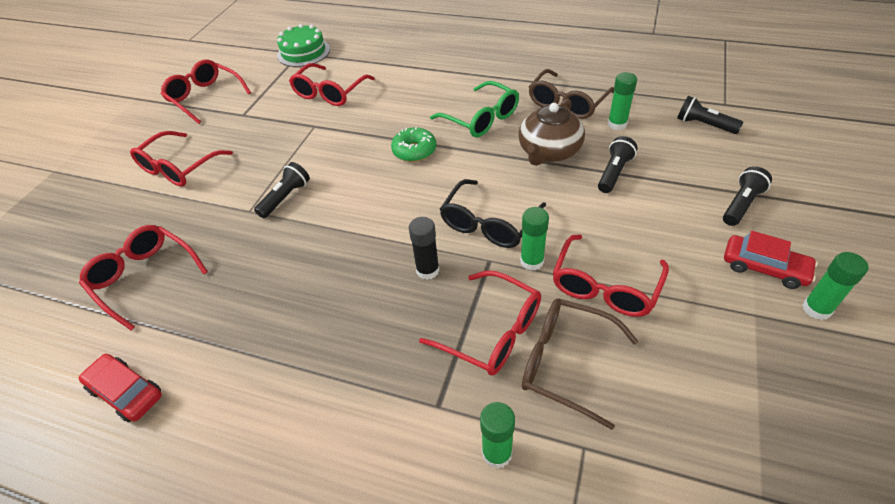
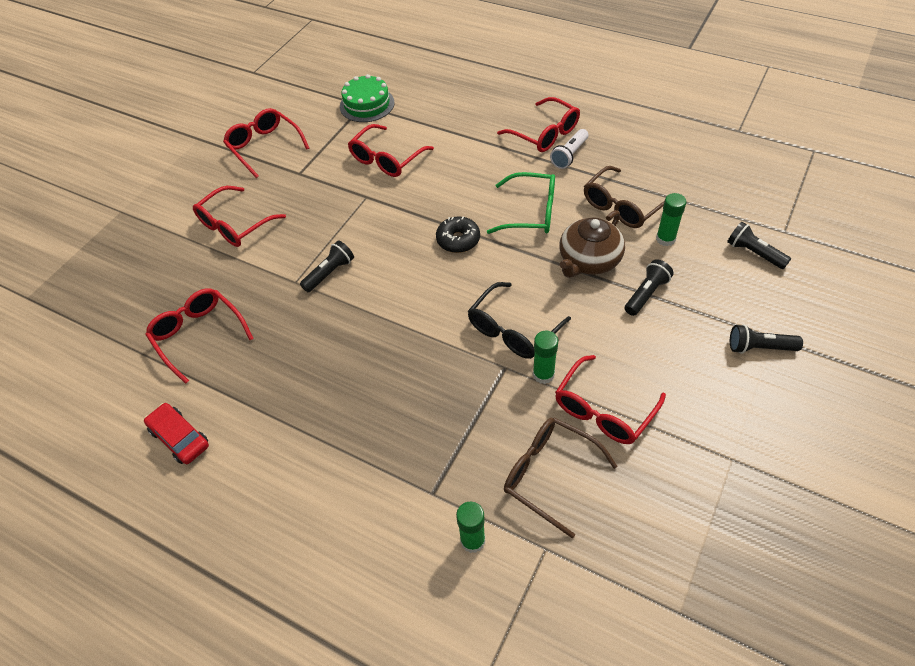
camera: 10 degrees right, 5 degrees up
green donut [391,127,436,162] -> black donut [436,217,480,253]
black glue stick [409,217,440,280] -> none
red glasses [419,270,541,375] -> red glasses moved to [497,97,580,152]
green glasses [430,81,519,137] -> green glasses turned 45 degrees counterclockwise [487,172,555,234]
black flashlight [723,166,772,226] -> black flashlight turned 135 degrees counterclockwise [730,324,803,354]
red car [724,231,818,289] -> none
green glue stick [803,252,869,320] -> none
none -> white flashlight [550,129,588,169]

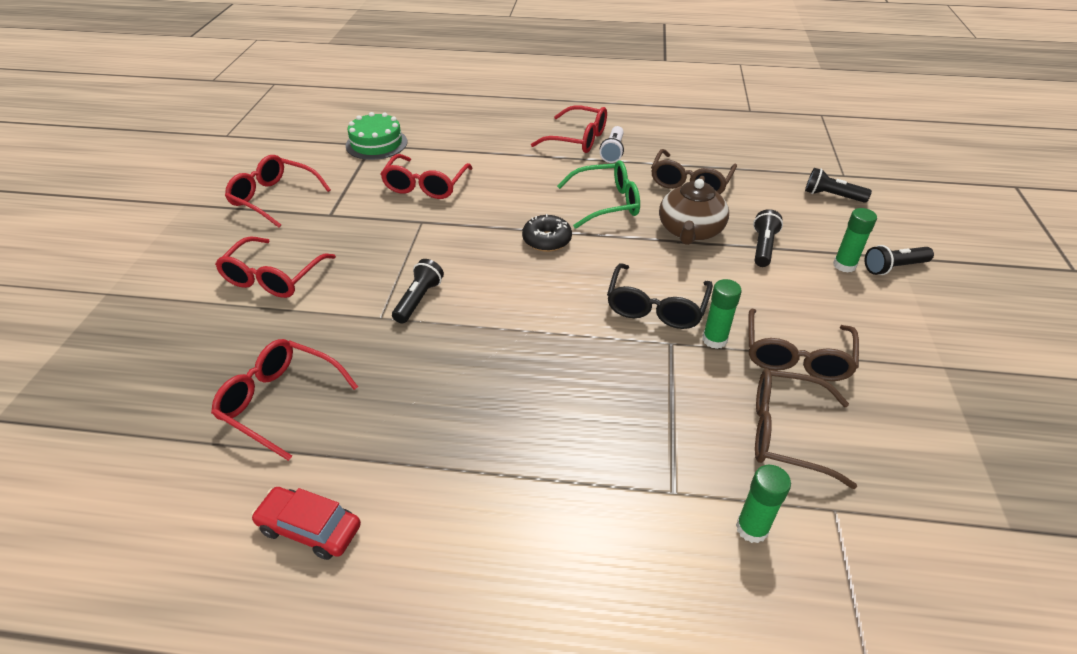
camera: 25 degrees left, 10 degrees down
red glasses [555,355,666,444] -> brown glasses [748,308,859,381]
green glue stick [656,193,686,246] -> green glue stick moved to [833,208,877,273]

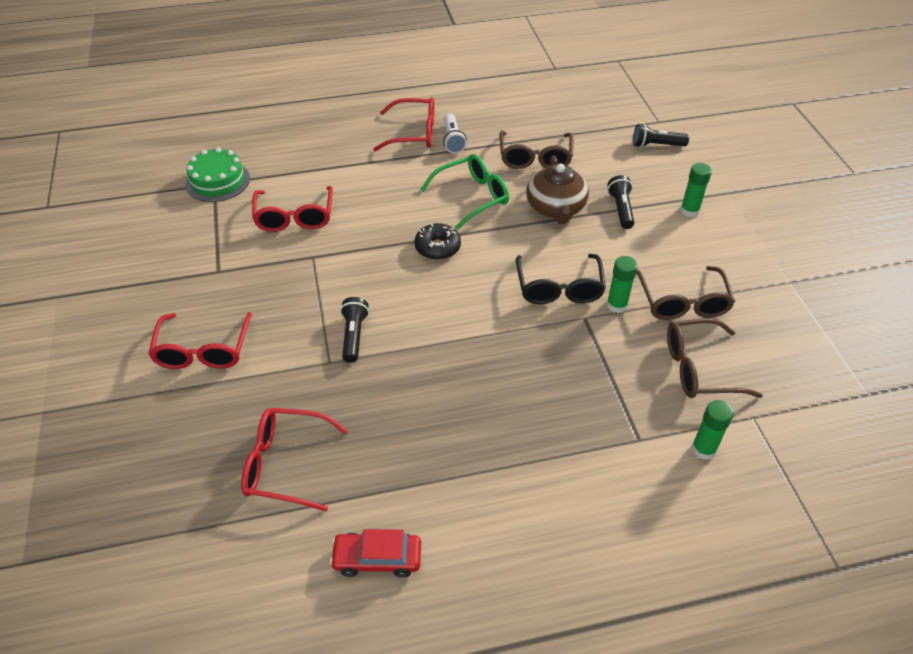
camera: 20 degrees left, 5 degrees up
red glasses [225,155,331,227] -> none
black flashlight [865,245,934,275] -> none

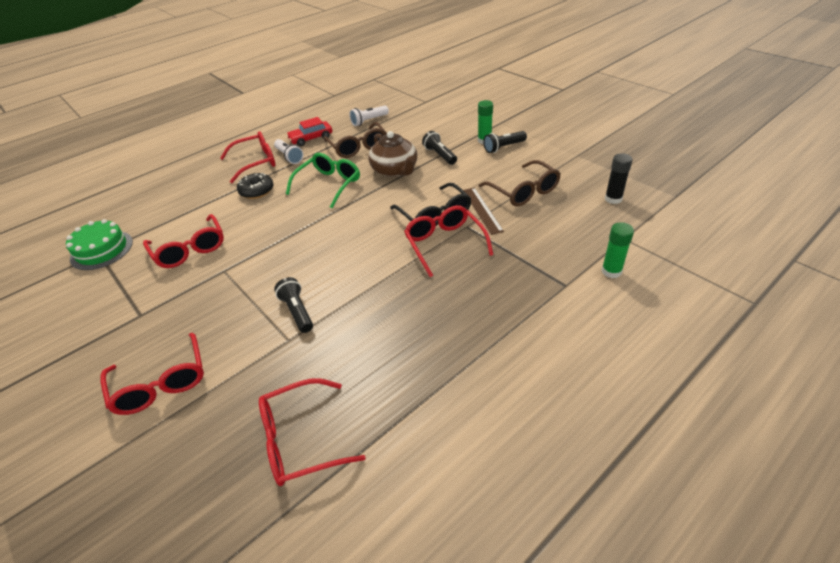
camera: 25 degrees left, 5 degrees down
red car [330,529,421,578] -> red car moved to [286,117,332,146]
black donut [414,223,461,260] -> black donut moved to [237,173,274,199]
green glue stick [607,256,638,313] -> brown ruler [463,188,504,235]
black flashlight [633,124,689,148] -> black flashlight moved to [483,131,527,153]
brown glasses [667,318,763,398] -> none
none -> white flashlight [349,105,389,126]
none -> red glasses [404,205,493,277]
none -> black glue stick [605,153,633,204]

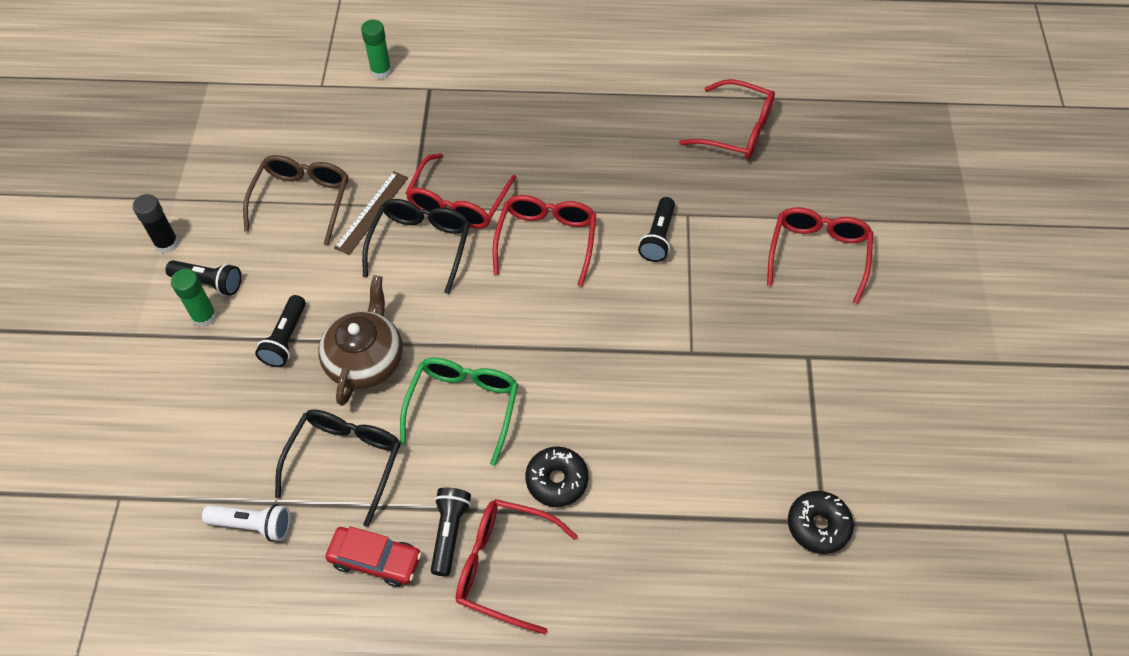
camera: 140 degrees left, 15 degrees up
green cake [66,219,133,270] -> black donut [788,491,854,554]
red glasses [143,214,224,268] -> red glasses moved to [493,195,596,286]
white flashlight [274,139,304,164] -> black flashlight [431,487,471,576]
green glasses [286,153,360,209] -> green glasses turned 120 degrees clockwise [400,358,518,466]
brown glasses [324,122,387,158] -> black glasses [275,409,401,527]
black glue stick [605,153,633,204] -> black glue stick moved to [133,194,179,253]

